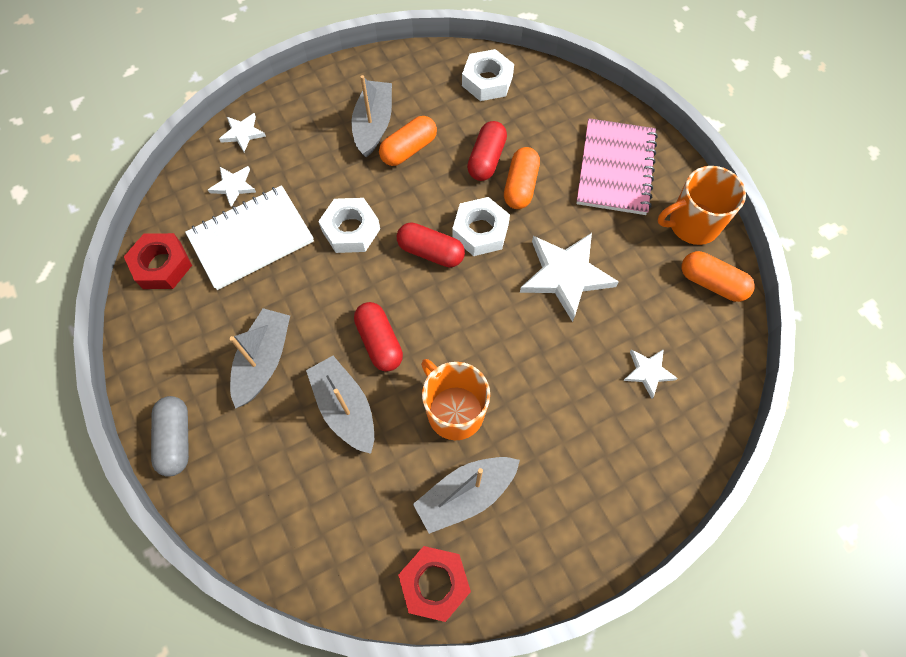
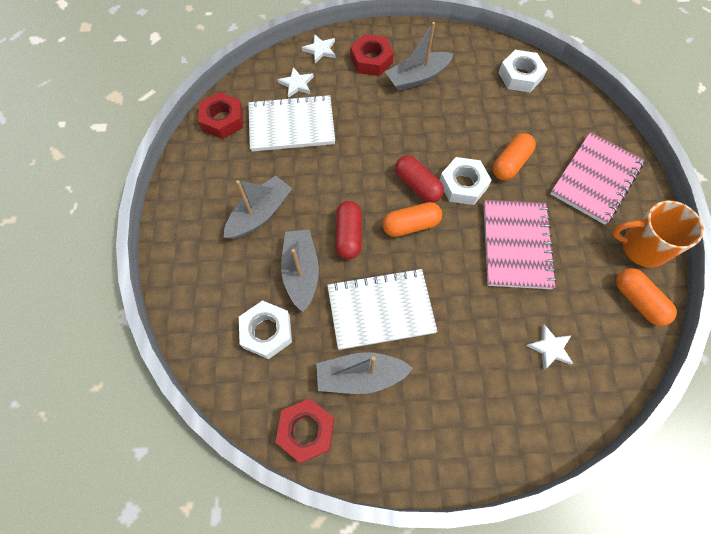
camera: 25 degrees right, 0 degrees up
grey capsule [151,396,189,477] -> none
white nut [318,198,380,253] -> white nut moved to [239,300,292,359]
grey boat [351,75,392,157] -> grey boat turned 150 degrees counterclockwise [386,22,453,91]
orange capsule [379,116,437,166] -> orange capsule moved to [382,202,442,237]
orange mug [421,359,490,440] -> white notebook [327,269,438,350]
red capsule [467,121,507,181] -> none
white star [520,233,619,322] -> pink notebook [484,200,557,289]
none -> red nut [350,34,394,76]

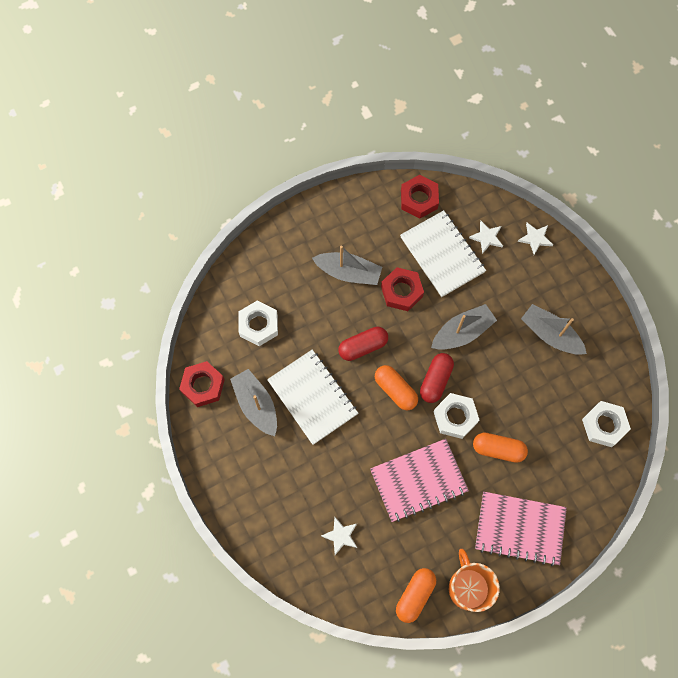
camera: 65 degrees right, 5 degrees up
grey boat [281,229,319,312] -> grey boat moved to [431,304,497,350]
red nut [350,34,394,76] -> red nut moved to [381,267,424,311]

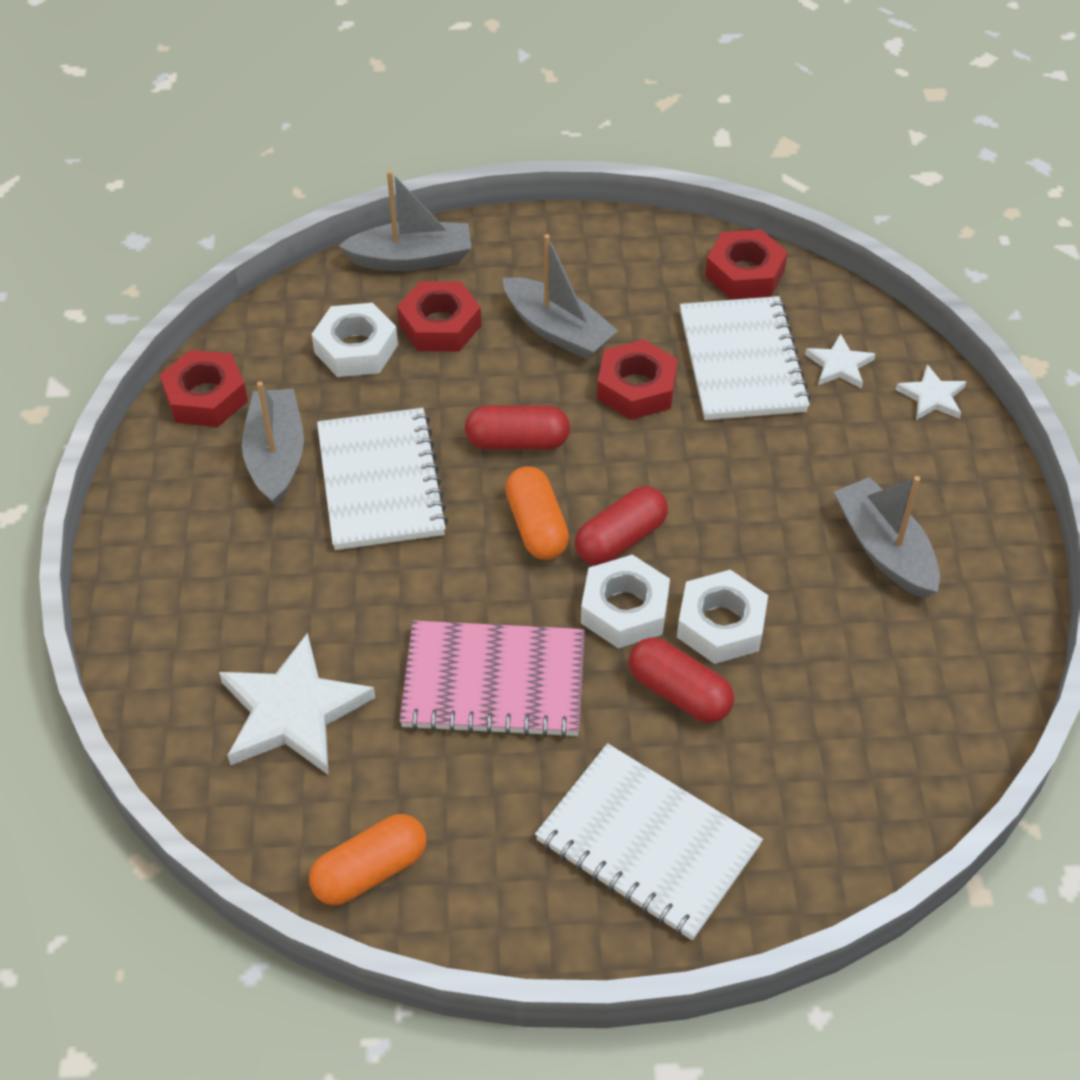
camera: 25 degrees right, 20 degrees down
white star [321,517,357,555] -> white star [219,633,376,775], size x1.94
grey boat [431,304,497,350] -> grey boat moved to [338,170,471,271]
orange mug [449,549,500,612] -> none
orange capsule [473,433,528,463] -> red capsule [628,638,734,723]
pink notebook [475,492,567,567] -> white notebook [535,743,763,940]
white nut [582,401,631,447] -> white nut moved to [677,570,768,664]
none -> red nut [397,281,481,352]

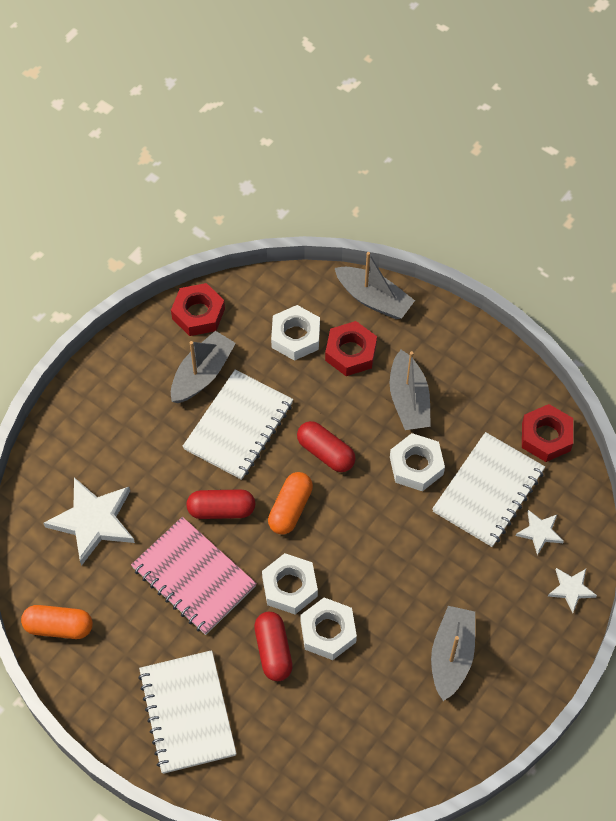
camera: 40 degrees right, 10 degrees up
red capsule [575,486,668,565] -> red capsule moved to [186,489,256,519]
red nut [597,339,678,420] -> white nut [390,433,445,491]

